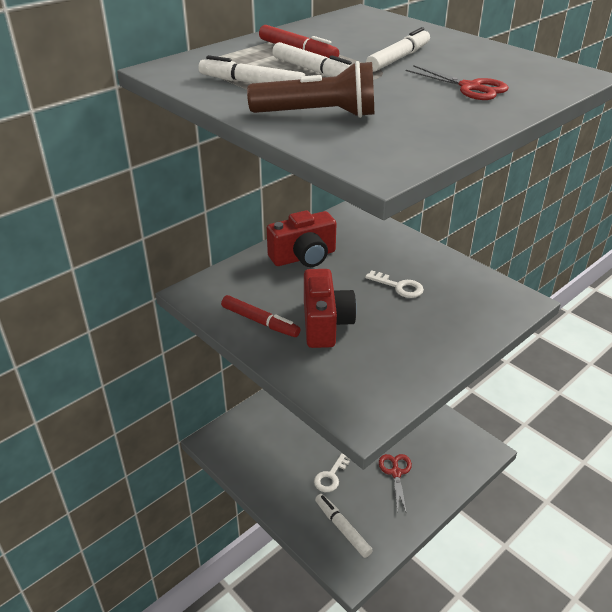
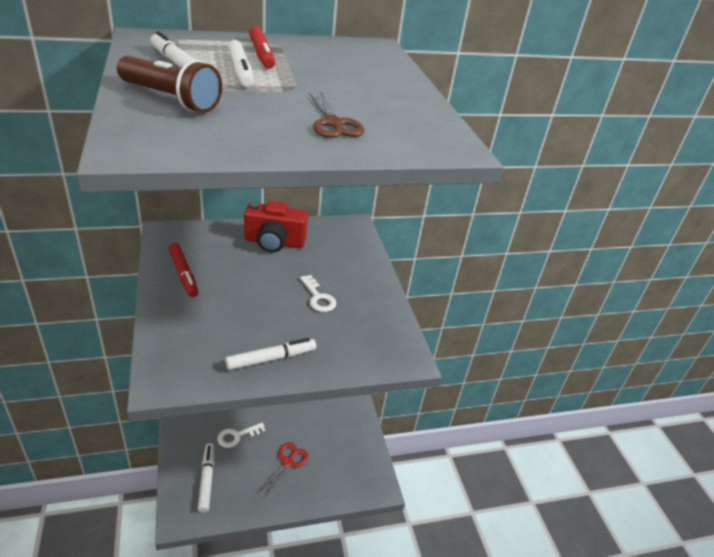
camera: 25 degrees right, 0 degrees up
red camera [304,269,357,348] -> none
white marker [366,27,430,72] -> white marker moved to [225,338,316,370]
red scissors [406,65,509,100] -> brown scissors [309,92,365,138]

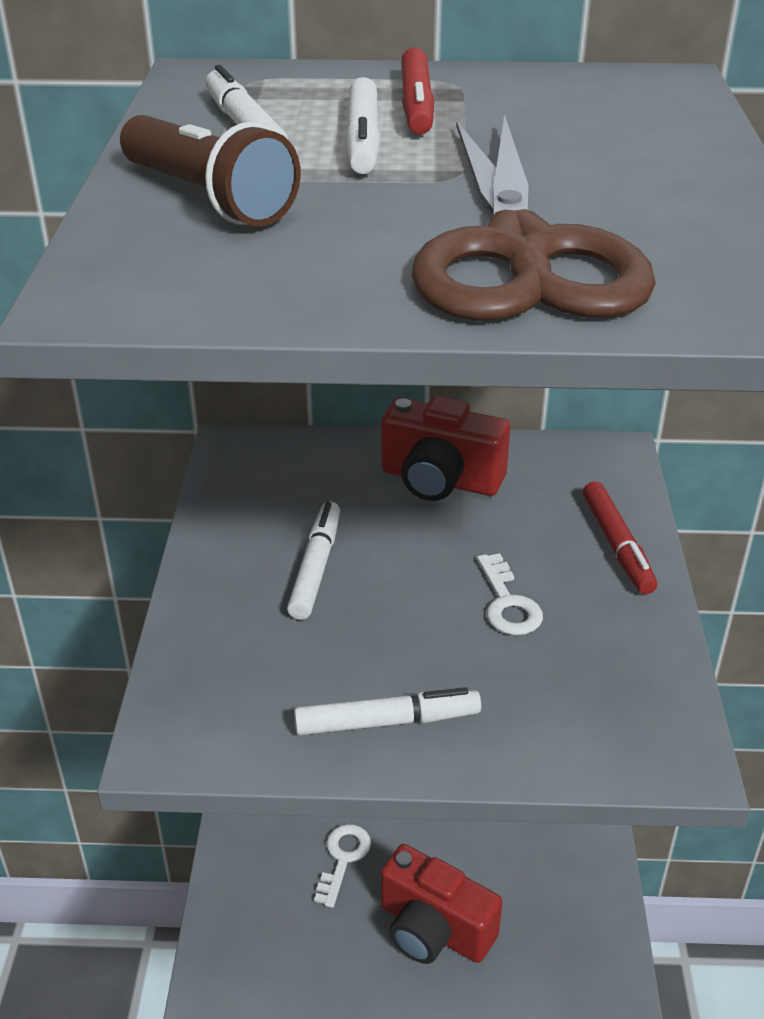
camera: 20 degrees right, 0 degrees up
red marker [169,243,199,297] -> red marker moved to [583,481,657,594]
white marker [198,444,214,513] -> white marker moved to [287,501,340,620]
white key [217,422,265,448] -> white key turned 120 degrees clockwise [314,824,371,908]
red scissors [257,442,308,498] -> red camera [381,844,502,964]
brown scissors [309,92,365,138] -> brown scissors [411,114,656,321], size x2.15

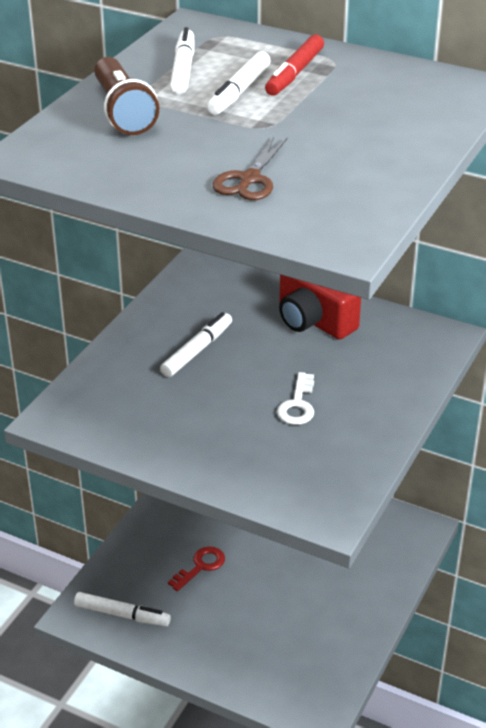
camera: 25 degrees right, 0 degrees up
white marker [294,687,481,735] -> white marker moved to [74,592,171,626]
white key [314,824,371,908] -> red key [168,546,225,591]
red camera [381,844,502,964] -> none
brown scissors [411,114,656,321] -> brown scissors [213,137,288,200], size x0.47
red marker [583,481,657,594] -> none

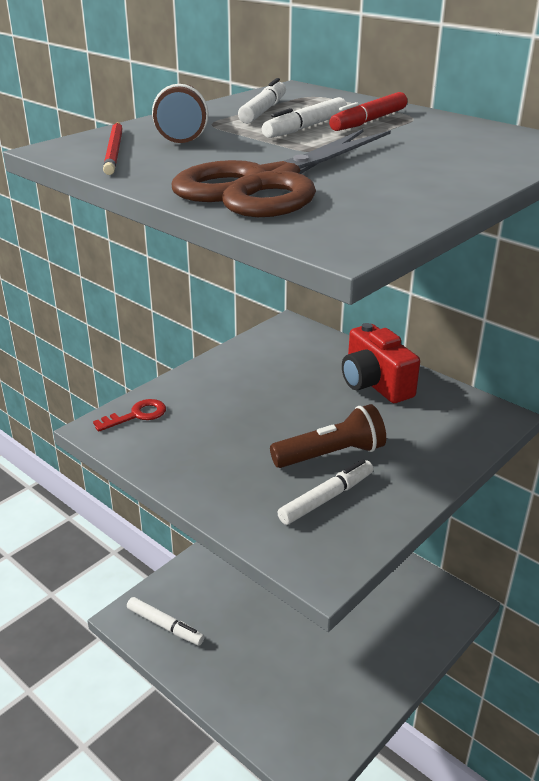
camera: 15 degrees right, 5 degrees down
white marker [160,312,232,377] -> white marker moved to [277,459,373,525]
red key [168,546,225,591] -> red key moved to [93,399,166,432]
brown scissors [213,137,288,200] -> brown scissors [171,129,391,217], size x2.15
white key [277,372,314,425] -> brown flashlight [270,404,386,468]
none -> red pencil [103,122,123,175]

